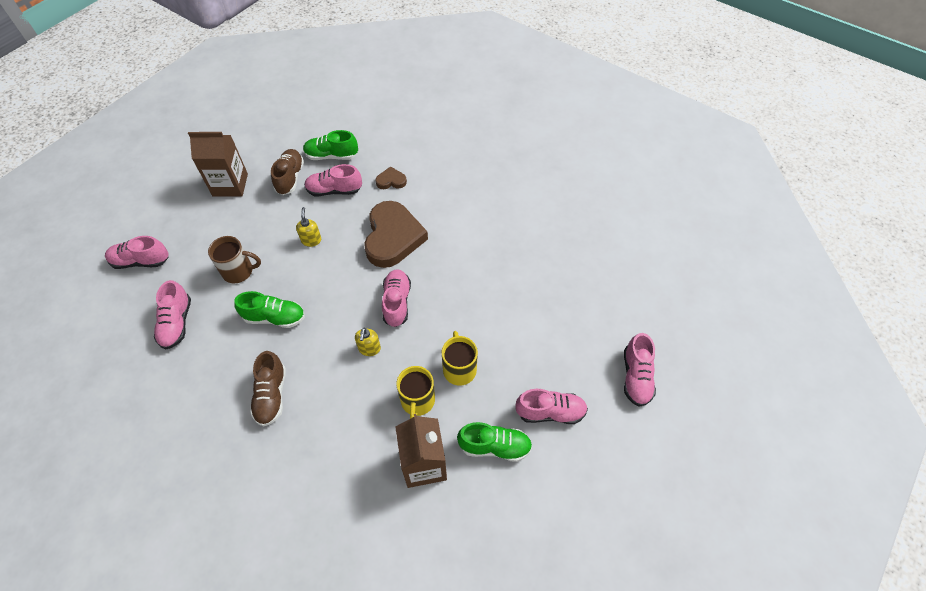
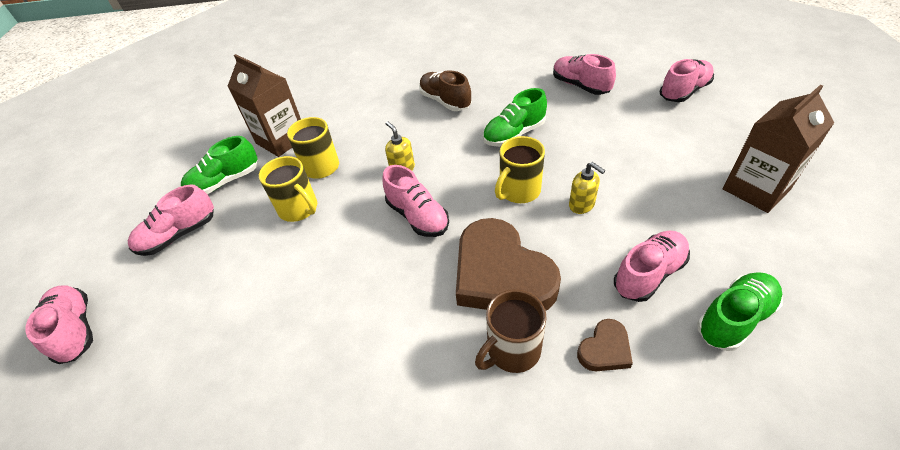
camera: 145 degrees right, 10 degrees down
brown mug [208,236,261,283] -> brown mug moved to [475,289,546,373]
brown shoe [271,149,304,195] -> none
none -> yellow mug [495,136,545,203]

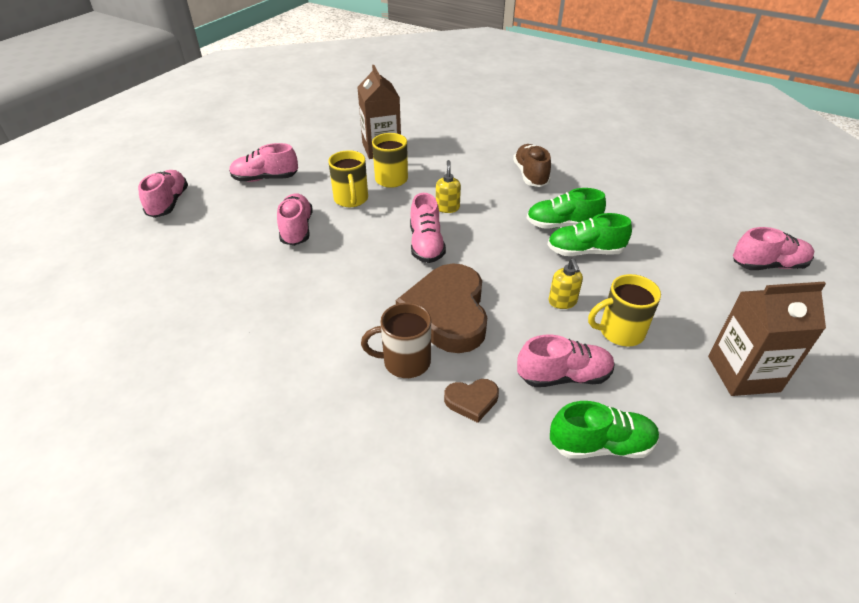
camera: 30 degrees right, 5 degrees down
green shoe [181,136,258,194] -> green shoe moved to [547,213,632,256]
yellow mug [495,136,545,203] -> yellow mug moved to [588,274,661,347]
pink shoe [553,54,616,95] -> pink shoe moved to [277,193,313,246]

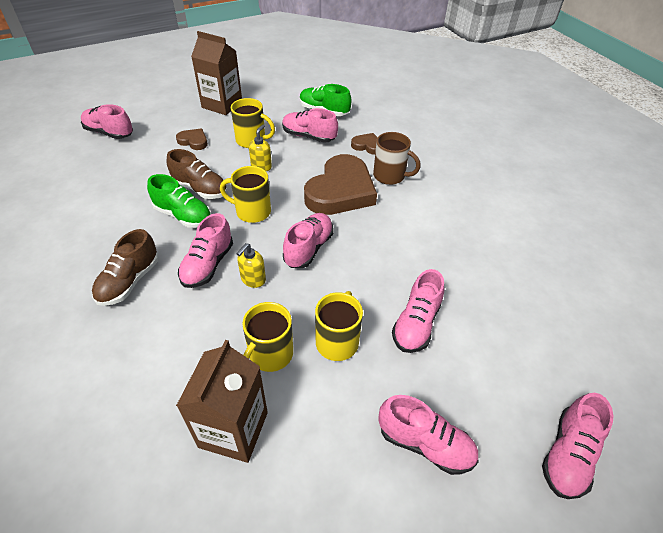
camera: 150 degrees left, 5 degrees up
green shoe [547,213,632,256] -> brown shoe [166,149,227,199]
none -> brown heart [176,129,208,150]
none -> pink shoe [178,213,233,288]
none -> yellow mug [220,166,271,223]

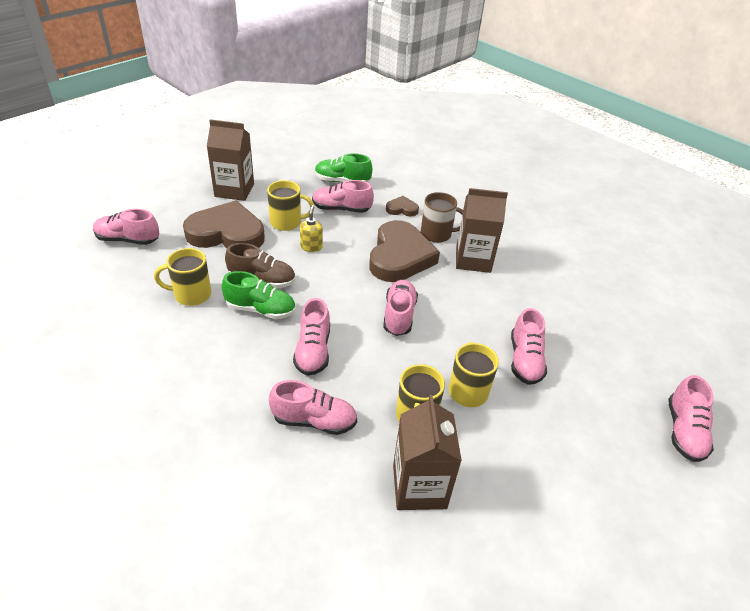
camera: 20 degrees left, 5 degrees down
brown shoe [92,229,158,306] -> none
brown heart [176,129,208,150] -> brown heart [183,200,265,248], size x2.25
yellow mug [220,166,271,223] -> yellow mug moved to [154,248,211,306]
yellow soap dispenser [236,243,266,288] -> none
pink shoe [378,395,478,475] -> pink shoe moved to [269,380,357,435]
none -> brown carton [456,188,508,273]

